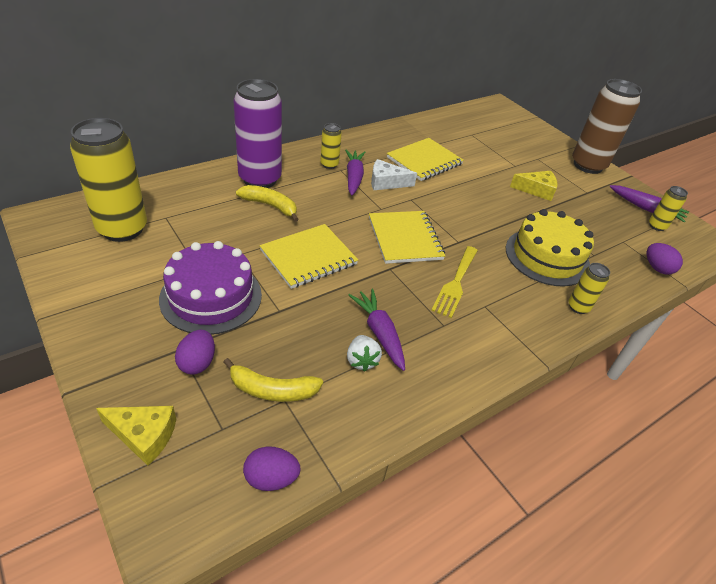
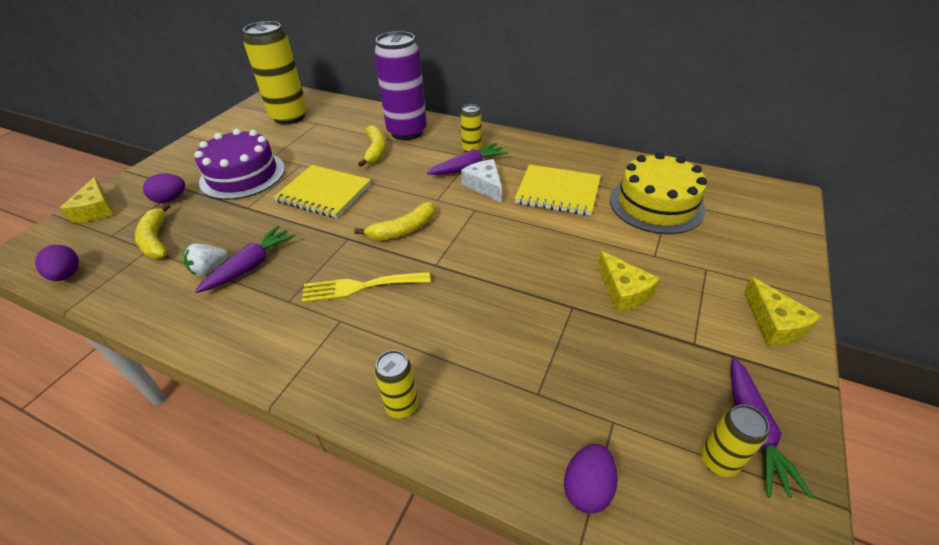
camera: 65 degrees right, 0 degrees up
yellow notebook [369,211,445,264] -> yellow banana [354,202,435,240]
yellow cake [506,209,594,287] -> yellow cake moved to [610,152,707,234]
brown can [572,79,642,174] -> yellow cheese [744,277,822,345]

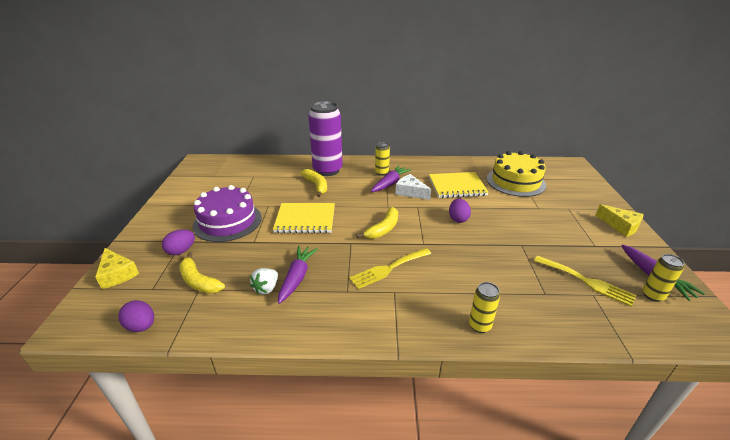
camera: 25 degrees left, 10 degrees down
yellow can [243,21,307,125] -> none
purple egg [564,444,618,513] -> purple egg moved to [449,199,471,223]
yellow cheese [597,251,660,312] -> none
none -> yellow fork [534,256,636,307]

